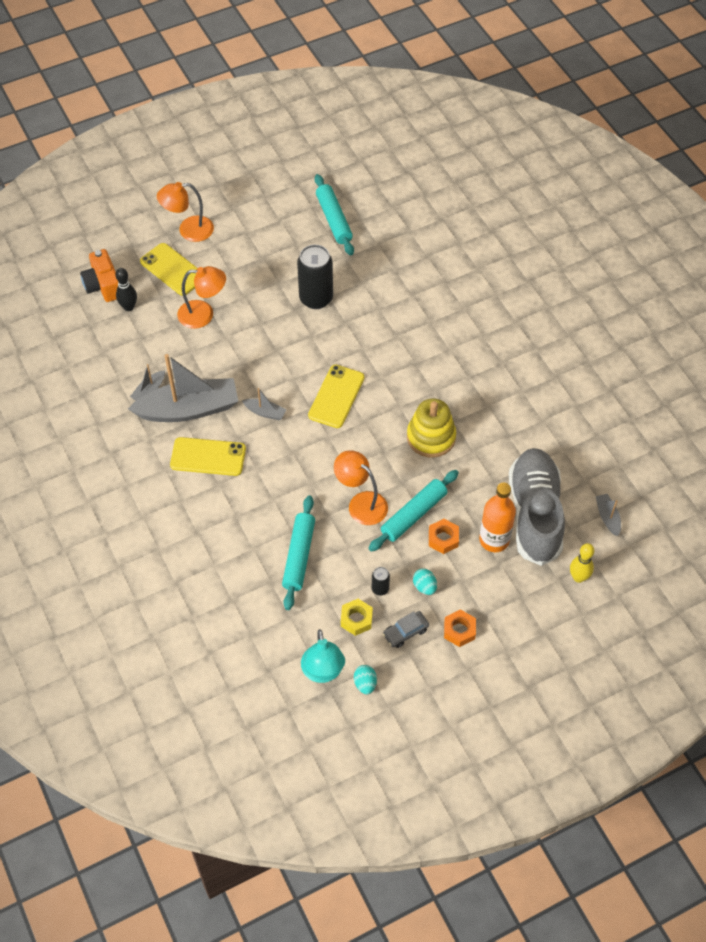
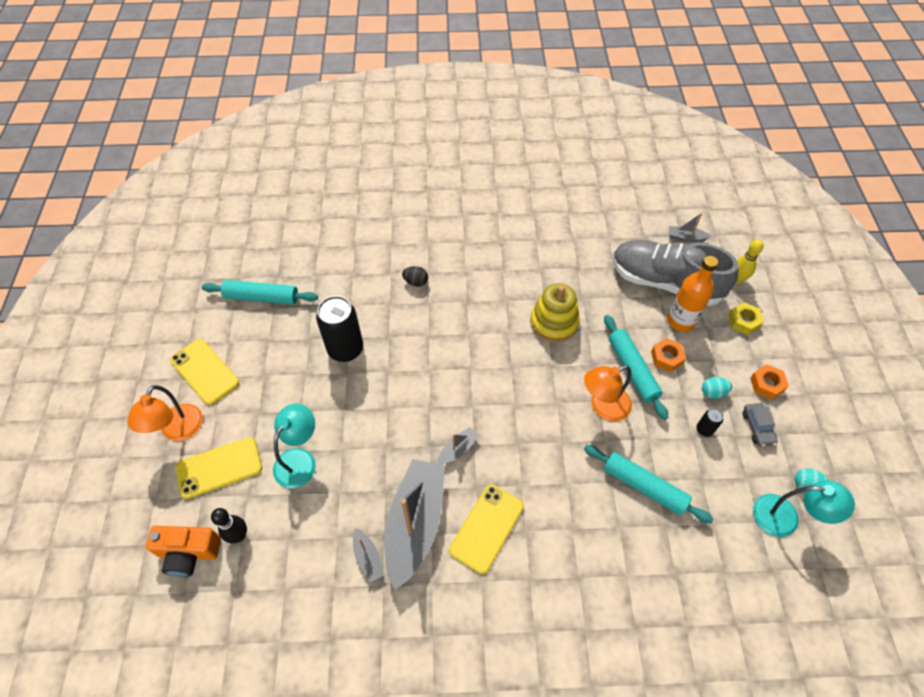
camera: 65 degrees left, 0 degrees up
orange lamp [177,266,226,329] -> turquoise lamp [273,404,316,489]
yellow phone [308,365,365,428] -> yellow phone moved to [170,339,239,405]
yellow nut [341,599,373,636] -> yellow nut moved to [728,302,764,335]
none -> black egg [402,266,428,287]

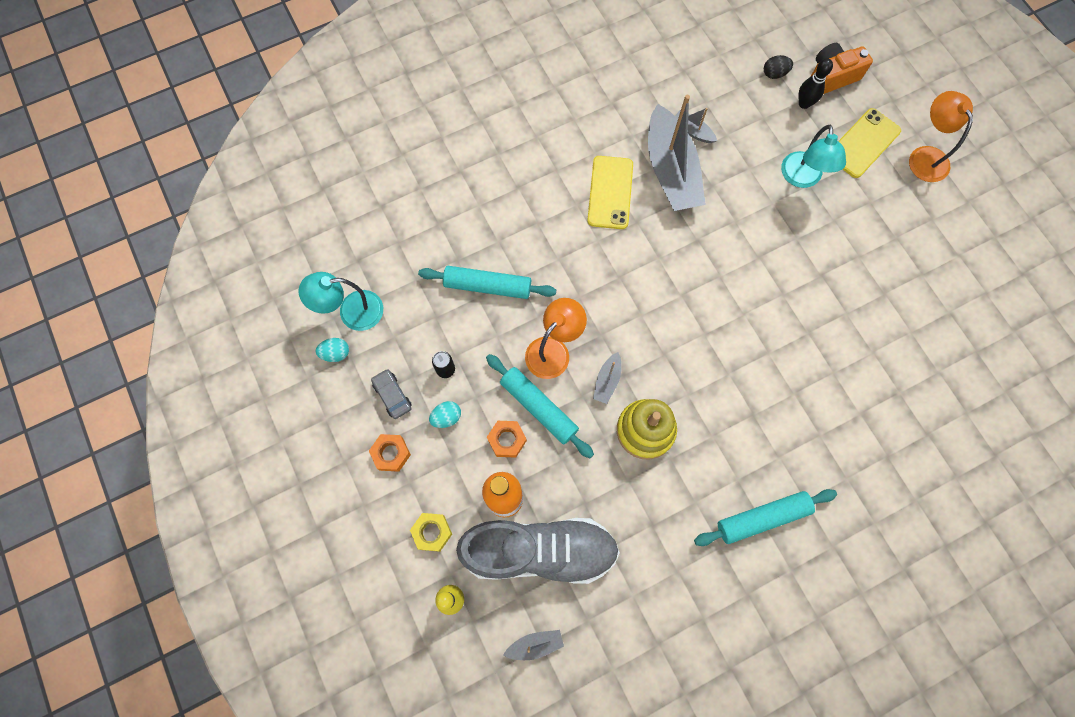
camera: 155 degrees right, 15 degrees up
yellow phone [170,339,239,405] -> none
turquoise rolling pin [202,280,318,305] -> turquoise rolling pin moved to [694,489,837,546]
black can [316,296,363,362] -> none
black egg [402,266,428,287] -> black egg moved to [764,55,793,79]
grey boat [438,427,479,465] -> grey boat moved to [593,352,621,404]

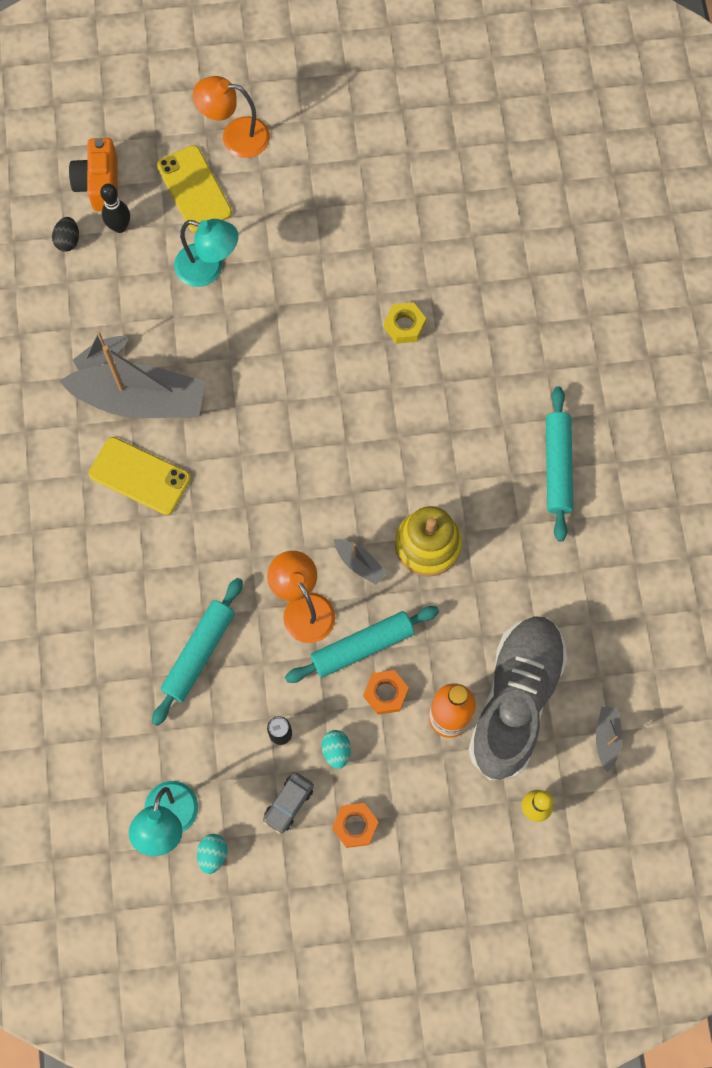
camera: 70 degrees left, 0 degrees up
grey car [371,369,411,419] -> grey car turned 45 degrees counterclockwise [263,772,314,834]
yellow nut [410,513,452,552] -> yellow nut moved to [384,302,426,344]

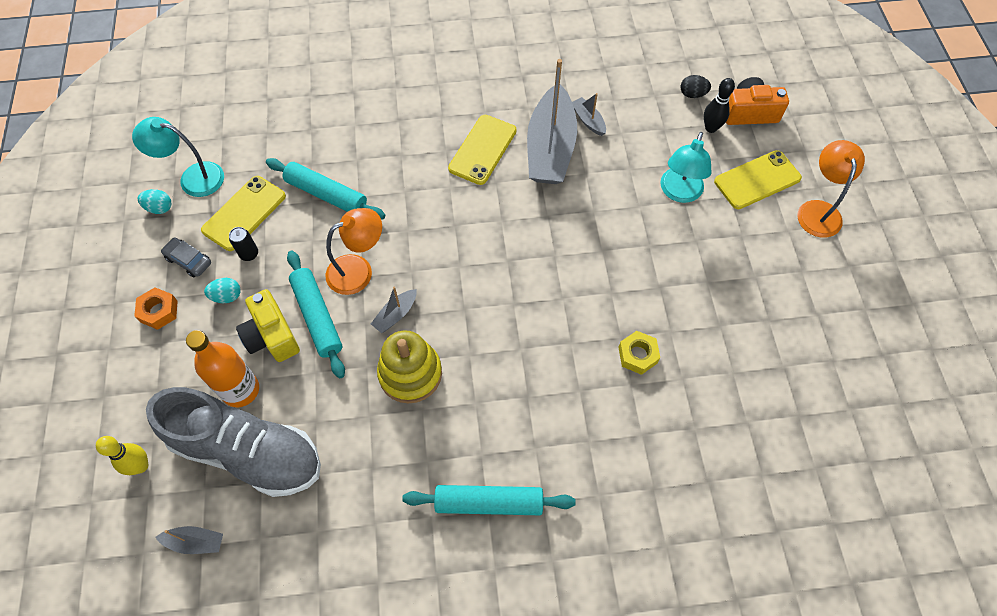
camera: 90 degrees right, 10 degrees down
orange nut [364,670,409,715] -> yellow camera [236,289,300,362]
none -> yellow phone [201,176,286,251]

